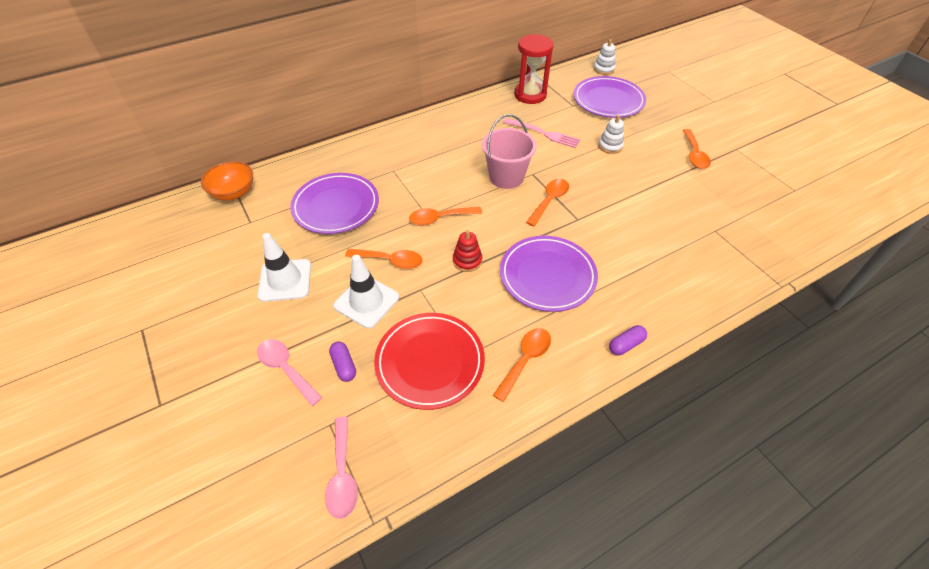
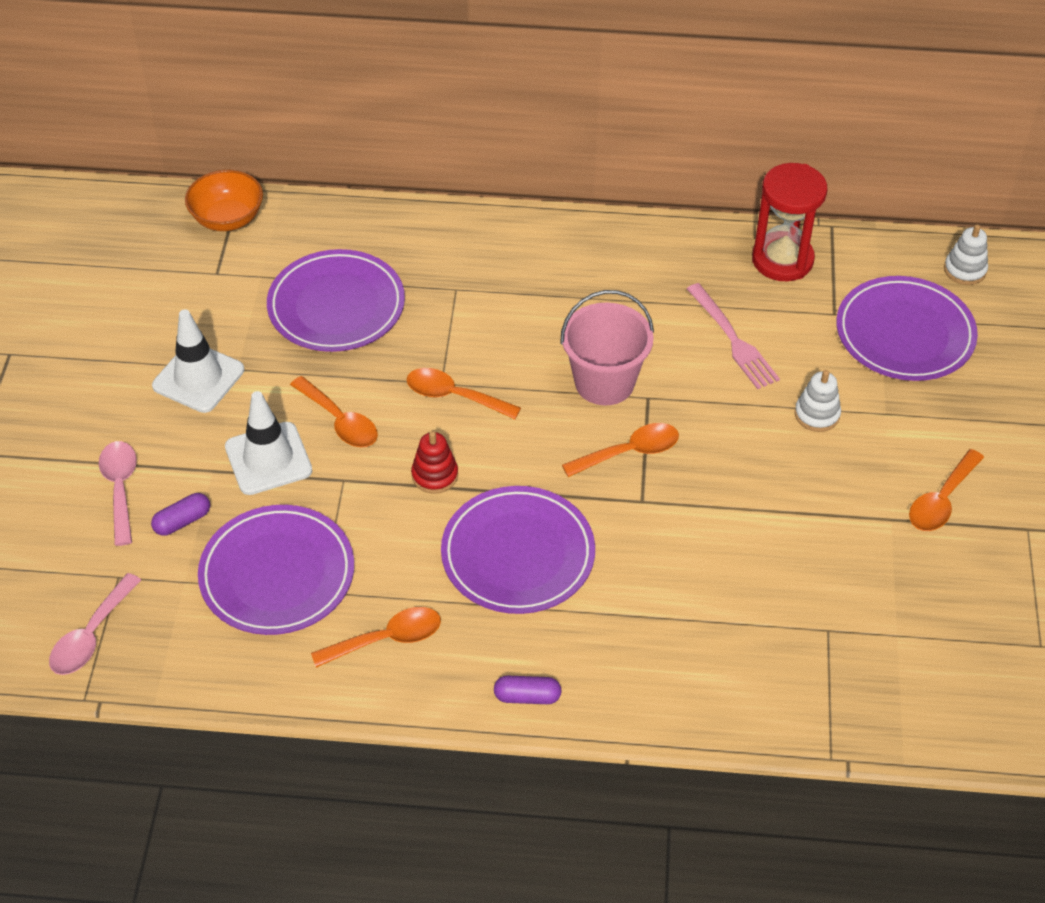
camera: 35 degrees right, 0 degrees up
purple capsule [329,341,356,382] -> purple capsule turned 45 degrees clockwise [151,493,210,536]
red plate [374,313,485,410] -> purple plate [198,505,354,635]

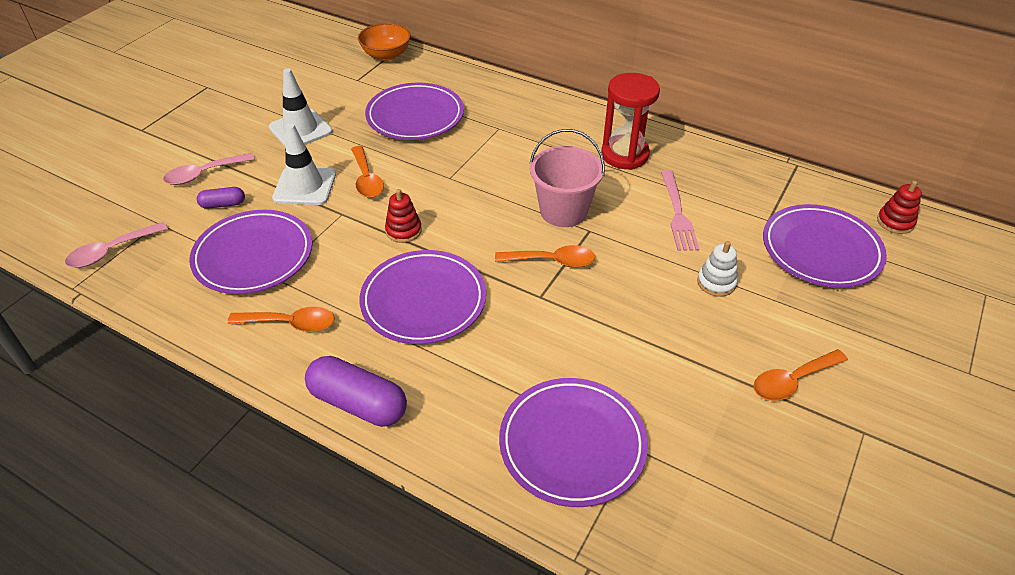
camera: 25 degrees right, 5 degrees down
pink spoon [99,441,137,546] -> pink spoon turned 135 degrees counterclockwise [163,153,255,185]
orange spoon [406,368,521,419] -> none
purple capsule [494,676,562,704] -> purple capsule [305,356,407,427], size x1.90
red hourglass [752,163,828,281] -> red hourglass moved to [601,73,660,170]
white stacking toy [944,224,988,285] -> red stacking toy [877,181,922,234]
none -> purple plate [499,378,648,507]

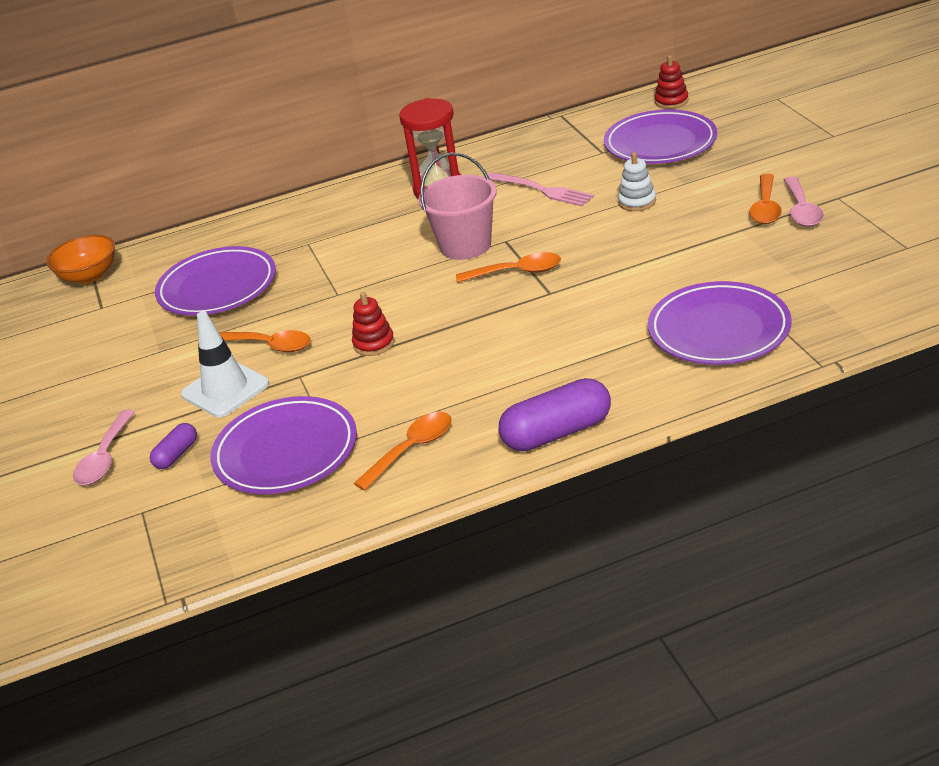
camera: 45 degrees left, 10 degrees down
pink spoon [65,222,168,268] -> pink spoon moved to [784,177,824,227]
white traffic cone [269,68,332,147] -> none
purple plate [359,250,486,344] -> none
orange spoon [495,245,596,268] -> orange spoon turned 45 degrees clockwise [456,252,561,283]

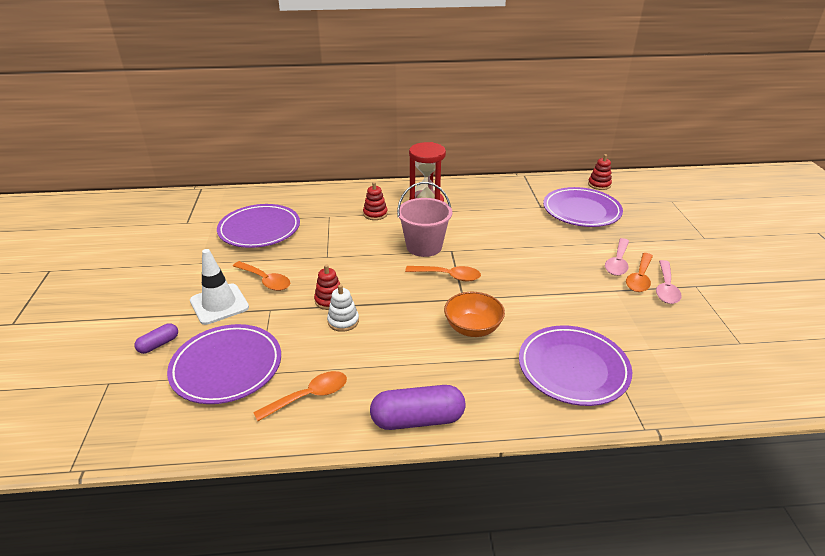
camera: 10 degrees right, 0 degrees up
orange bowl [46,235,115,284] -> orange bowl moved to [444,292,505,337]
pink spoon [73,410,135,485] -> pink spoon moved to [605,238,629,276]
pink fork [488,172,594,207] -> none
white stacking toy [618,152,656,211] -> white stacking toy moved to [327,284,359,332]
none -> red stacking toy [363,182,388,220]

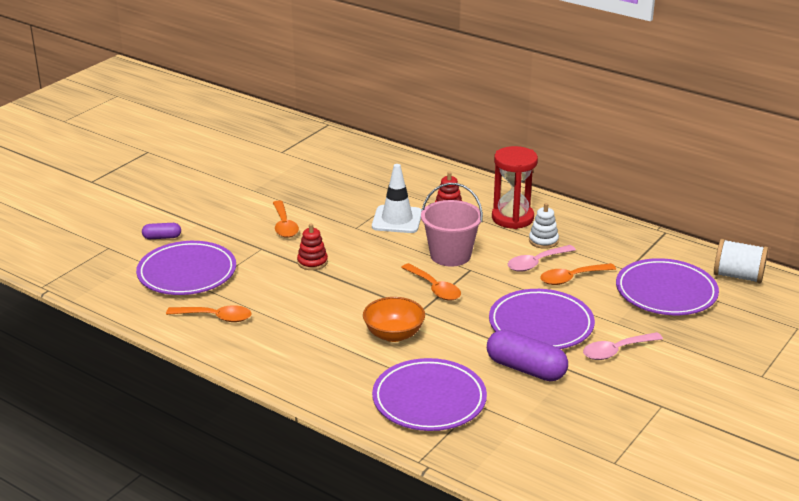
camera: 40 degrees right, 5 degrees down
white traffic cone [190,249,249,325] -> white traffic cone moved to [372,164,422,233]
purple plate [217,204,300,248] -> purple plate moved to [489,289,595,349]
white stacking toy [327,284,359,332] -> white stacking toy moved to [529,203,559,249]
purple capsule [370,385,466,430] -> purple capsule moved to [487,330,568,381]
red stacking toy [588,154,612,190] -> white spool [714,239,768,283]
orange spoon [626,253,653,292] -> orange spoon moved to [540,263,616,285]
pink spoon [656,260,682,304] -> pink spoon moved to [508,245,576,272]

